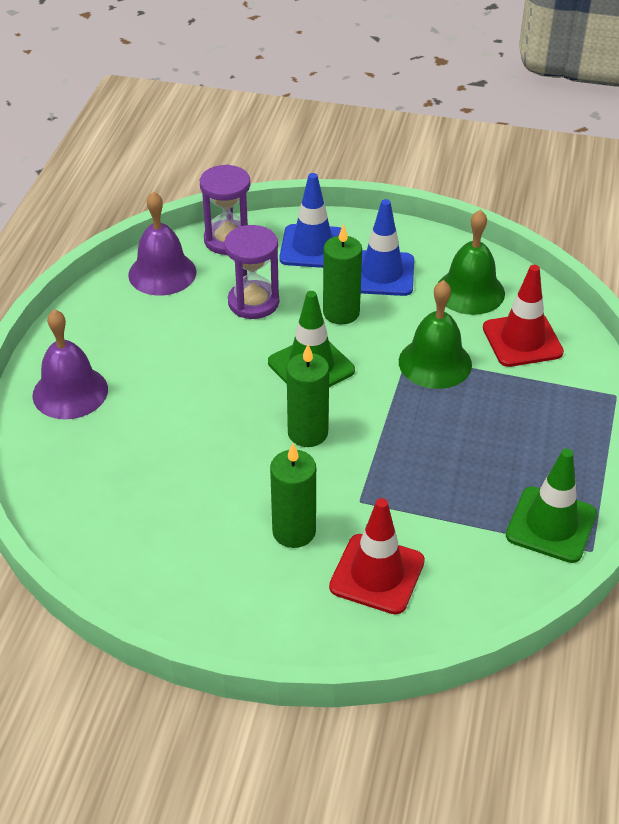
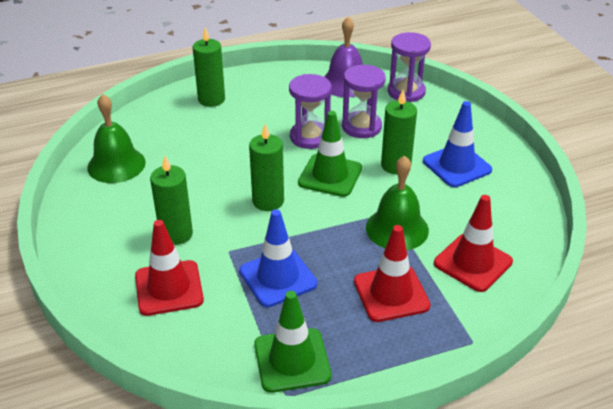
camera: 55 degrees right, 5 degrees down
purple bell [32,309,108,419] -> green candle [193,27,225,107]
blue traffic cone [279,173,341,268] -> blue traffic cone moved to [239,209,317,307]
green bell [438,210,505,315] -> green bell moved to [87,94,146,183]
none -> purple hourglass [289,74,332,149]
none -> red traffic cone [354,225,431,322]

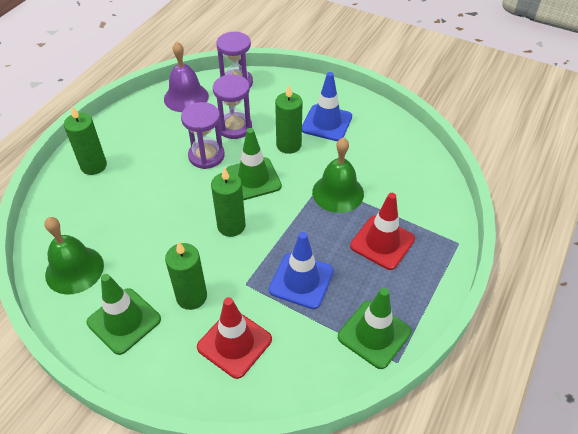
camera: 40 degrees left, 10 degrees up
red traffic cone [434,195,513,292] -> none
none -> green traffic cone [87,274,161,355]

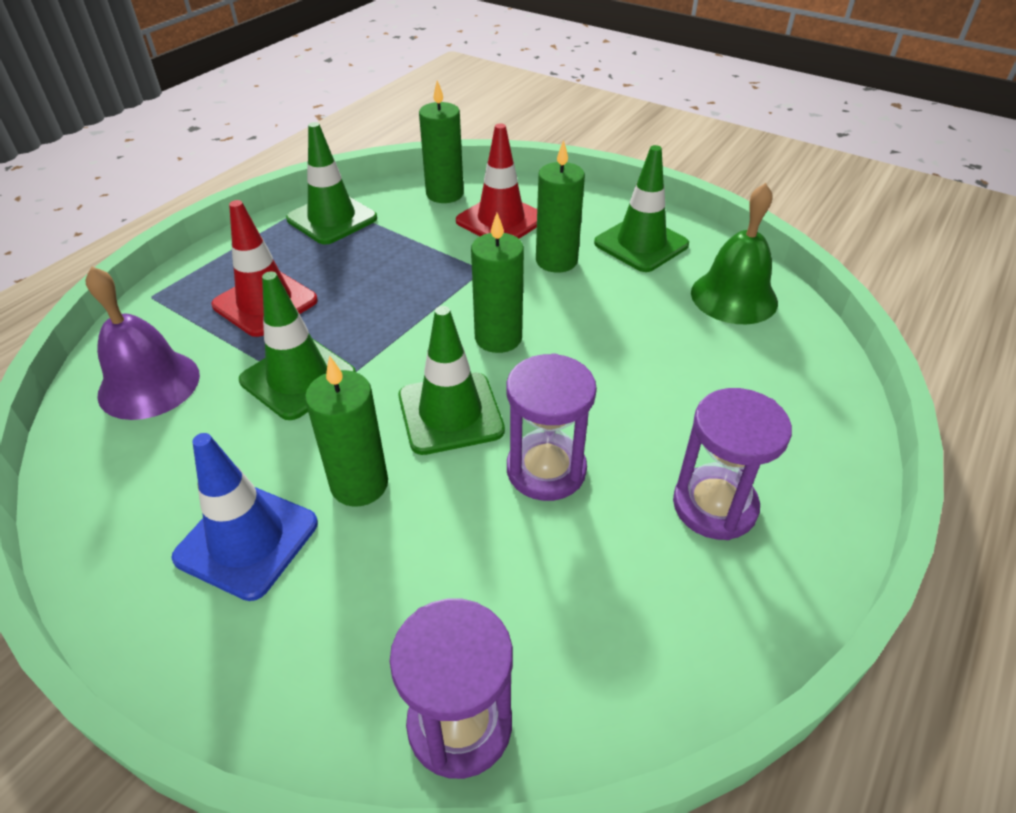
camera: 175 degrees left, 5 degrees down
green candle [64,106,107,175] -> green candle moved to [419,80,464,203]
purple bell [164,42,209,112] -> purple bell moved to [85,266,200,420]
purple hourglass [213,74,252,139] -> purple hourglass moved to [673,388,792,540]
blue traffic cone [269,232,334,309] -> none
green bell [312,137,364,213] -> green traffic cone [239,272,356,420]

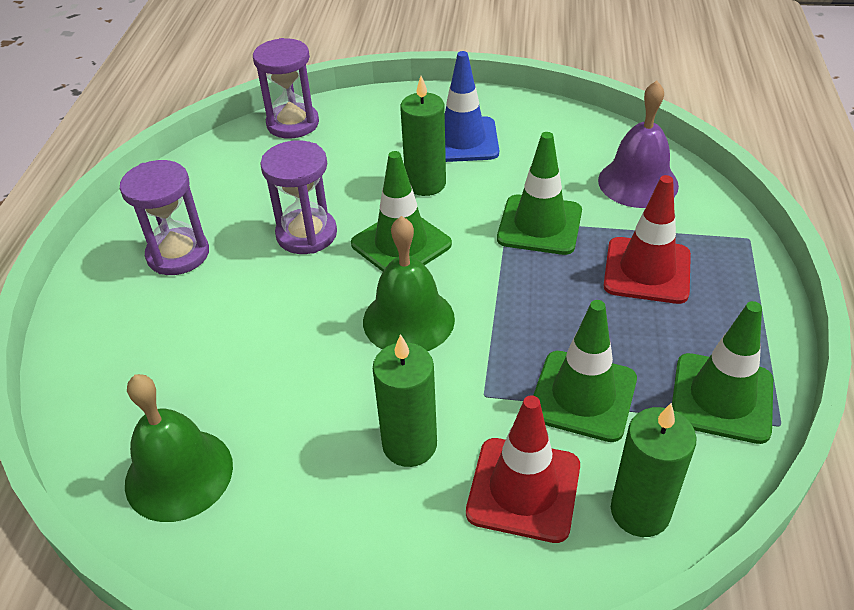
camera: 155 degrees right, 0 degrees up
green candle [471,213,524,353] -> green bell [363,216,455,351]
green traffic cone [594,145,689,272] -> green traffic cone moved to [533,300,637,442]

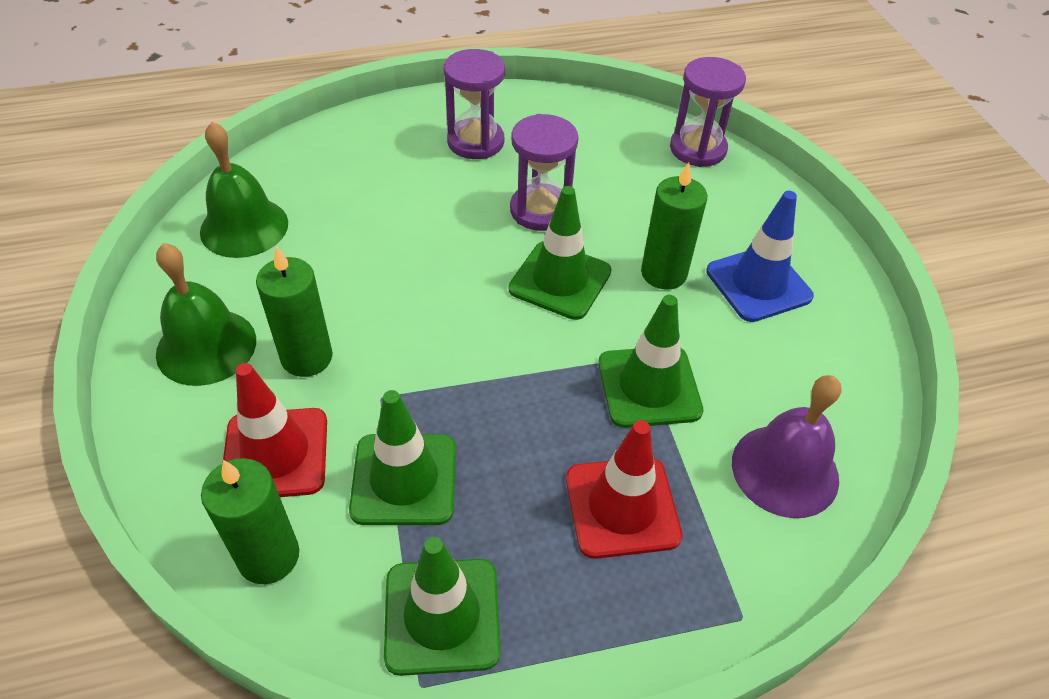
camera: 65 degrees right, 5 degrees up
green bell [363,216,455,351] -> green bell moved to [156,243,256,386]

